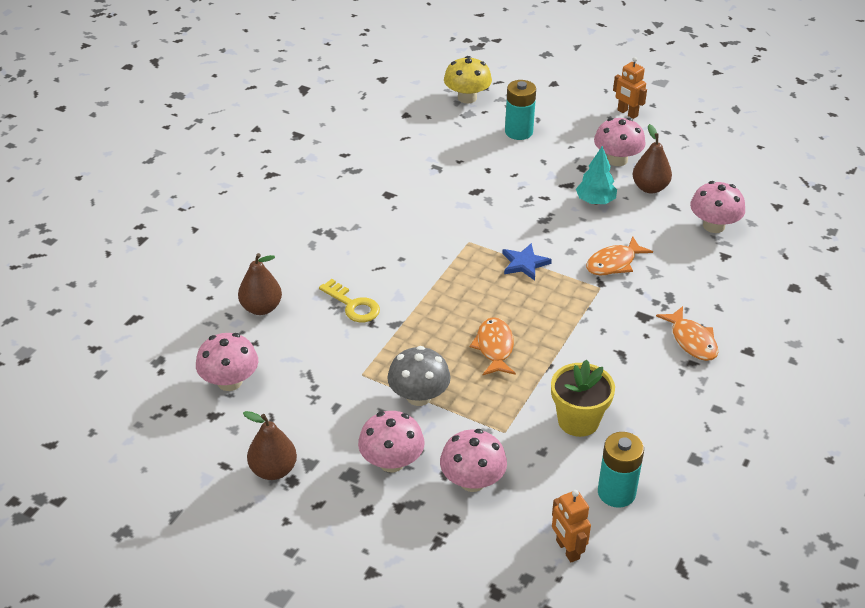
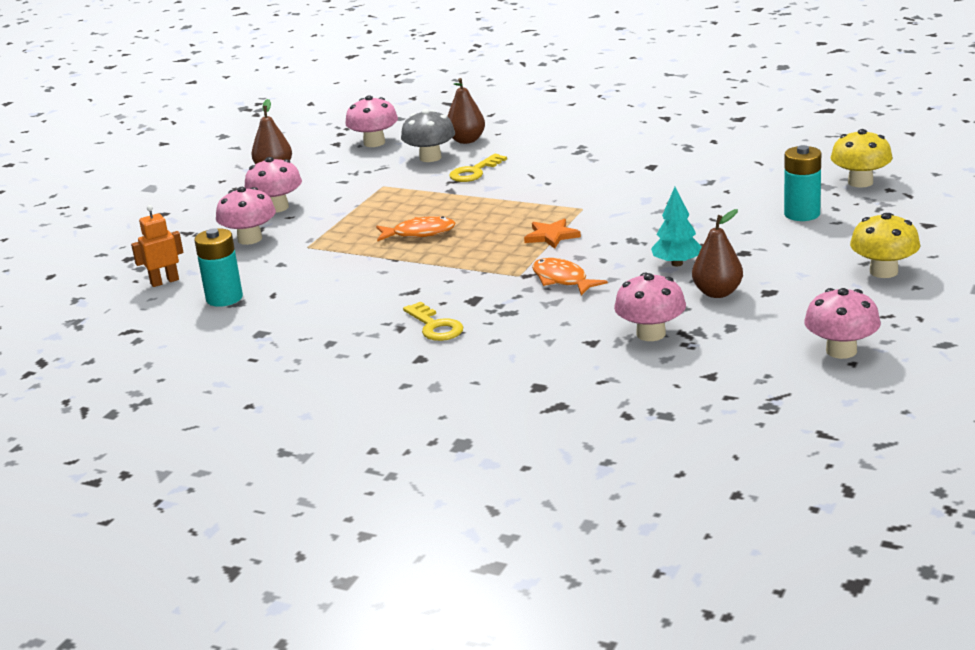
camera: 90 degrees right, 15 degrees down
grey mushroom [387,346,451,406] -> grey mushroom moved to [401,109,455,162]
blue star [502,243,552,281] -> orange star [524,219,581,249]
yellow flower pot [551,360,615,437] -> none
pink mushroom [594,118,646,166] -> pink mushroom moved to [804,288,881,359]
orange robot [613,57,647,119] -> yellow mushroom [850,213,920,278]
orange fish [656,306,718,361] -> yellow key [403,302,463,341]

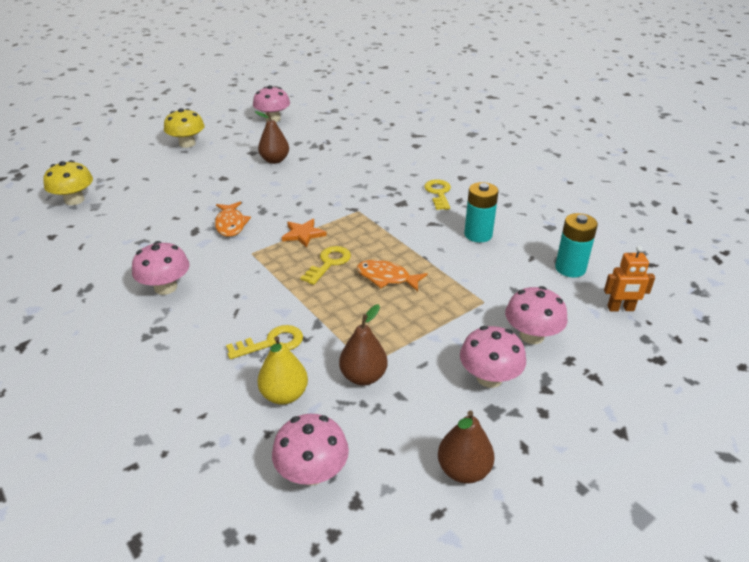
camera: 155 degrees left, 10 degrees up
grey mushroom [401,109,455,162] -> yellow pear [257,336,308,405]
brown pear [447,78,485,144] -> brown pear moved to [339,304,388,386]
orange fish [532,258,608,295] -> orange fish moved to [215,202,251,237]
pink mushroom [614,273,686,341] -> pink mushroom moved to [132,241,190,295]
turquoise tree [651,187,702,267] -> none
turquoise battery [784,145,821,221] -> turquoise battery moved to [464,182,498,242]
none -> yellow key [301,246,351,285]

